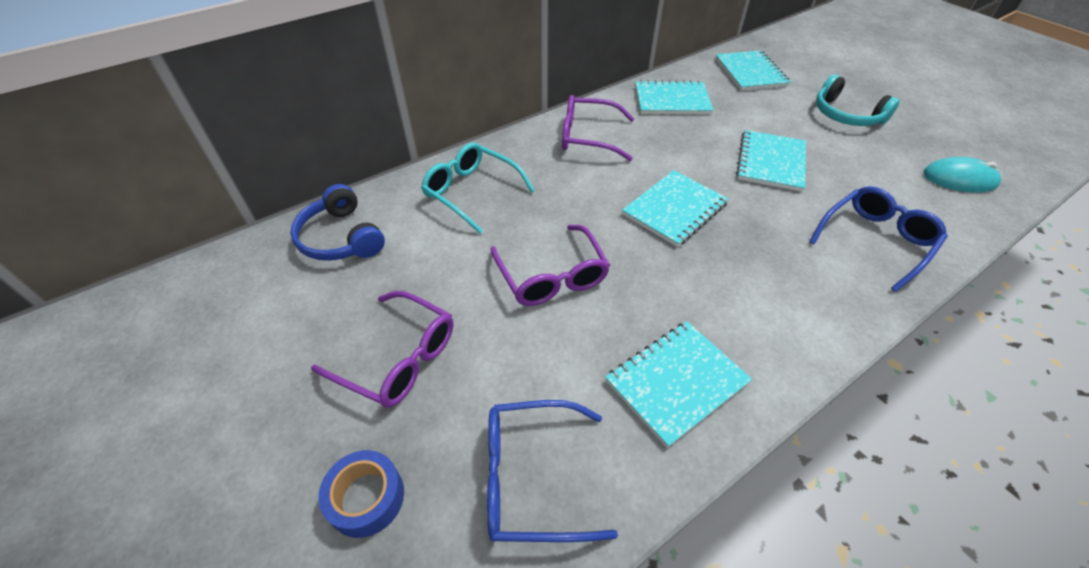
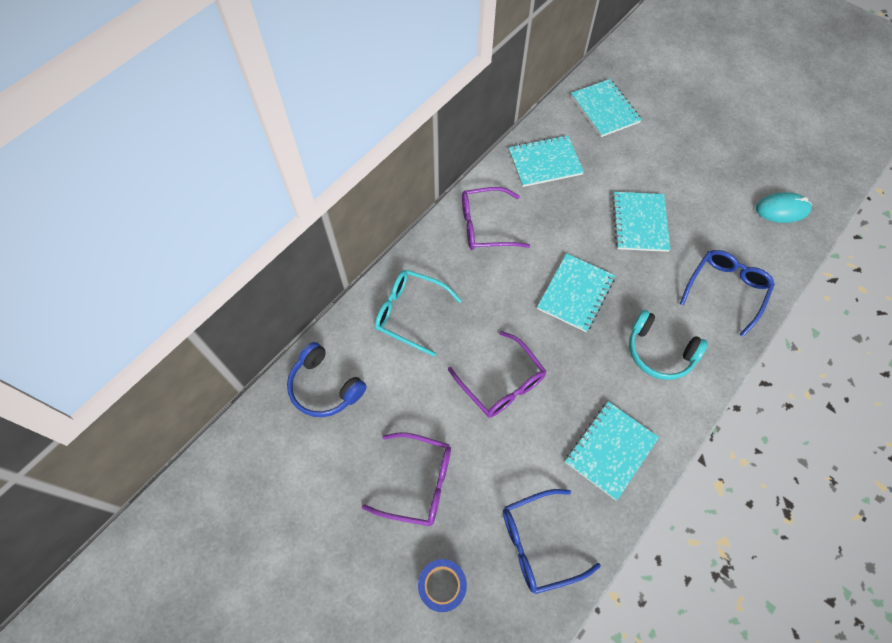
camera: 15 degrees left, 15 degrees up
turquoise headphones [816,75,900,126] -> turquoise headphones moved to [629,310,708,380]

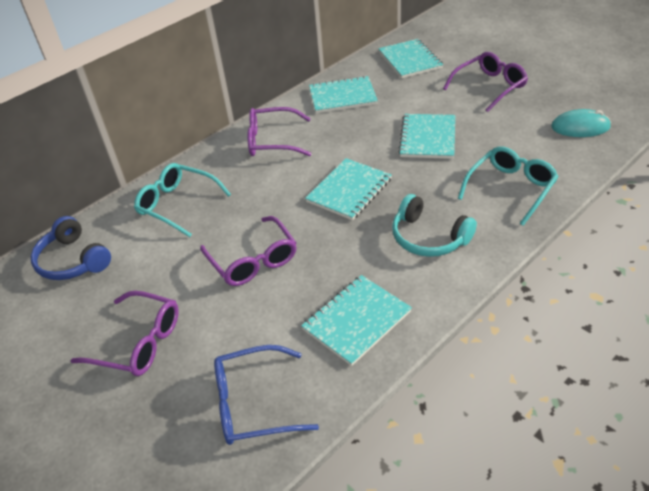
camera: 10 degrees right, 20 degrees down
blue tape [418,559,467,612] -> none
blue glasses [680,250,775,337] -> turquoise glasses [458,146,559,226]
none -> purple glasses [443,52,528,112]

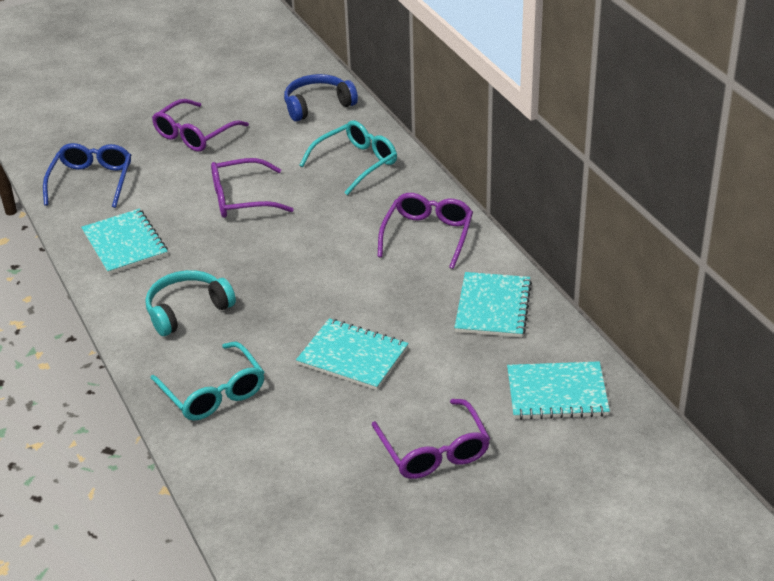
camera: 105 degrees right, 5 degrees down
turquoise notebook [305,158,392,220] -> none
turquoise mouse [551,109,611,137] -> none

